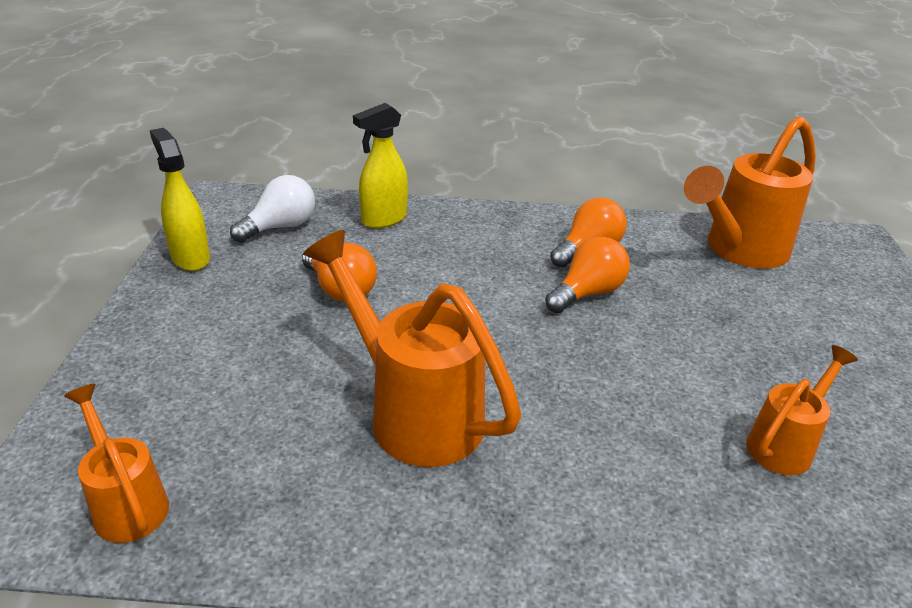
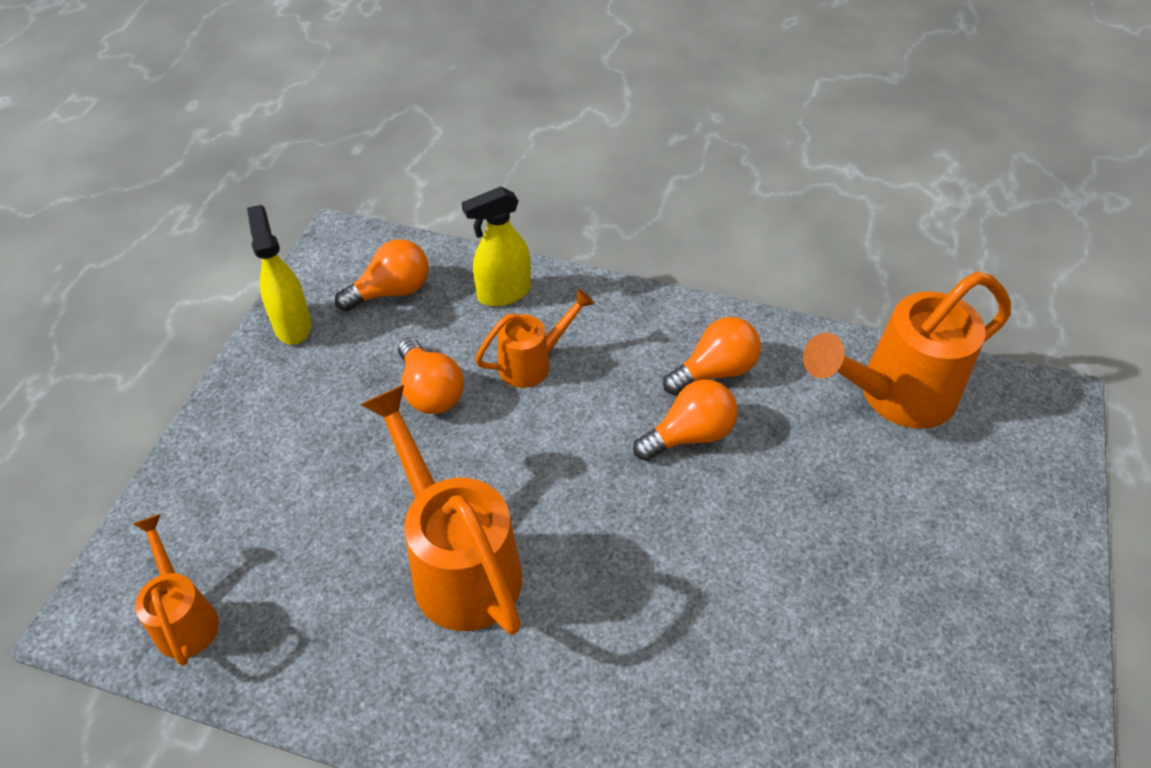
camera: 15 degrees right, 15 degrees up
white light bulb [230,175,315,243] -> orange light bulb [335,239,429,312]
orange watering can [746,345,858,475] -> orange watering can moved to [475,289,594,388]

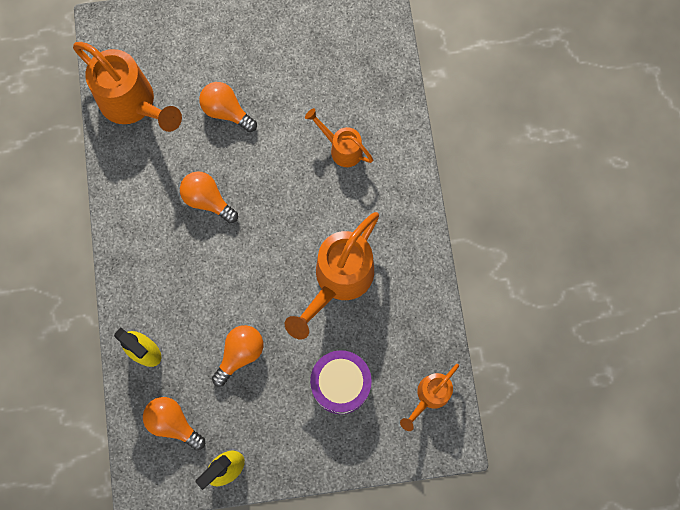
camera: 115 degrees left, 25 degrees up
orange watering can [475,289,594,388] -> orange watering can moved to [305,108,373,167]
orange light bulb [663,317,761,395] -> orange light bulb moved to [199,82,257,132]
none -> purple drum [310,350,372,414]

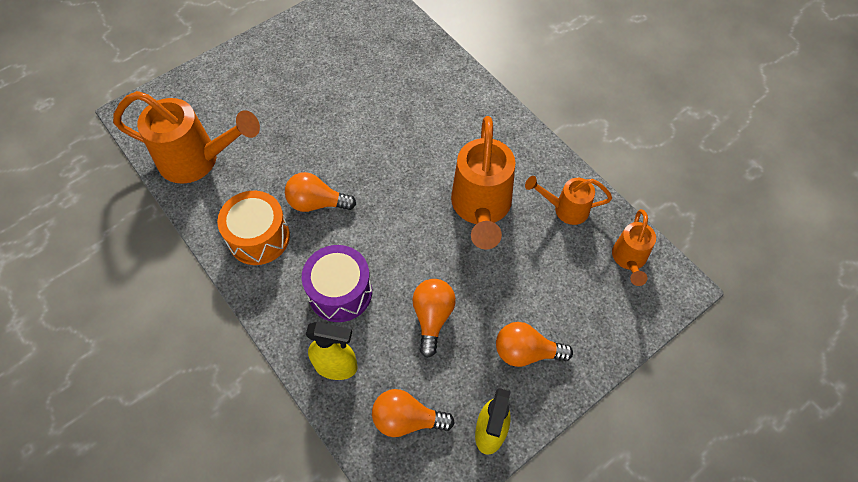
camera: 30 degrees left, 15 degrees down
orange light bulb [199,82,257,132] -> orange light bulb moved to [496,322,573,367]
orange watering can [305,108,373,167] -> orange watering can moved to [525,176,612,225]
purple drum [310,350,372,414] -> purple drum moved to [302,245,372,322]
none -> orange drum [217,191,290,265]

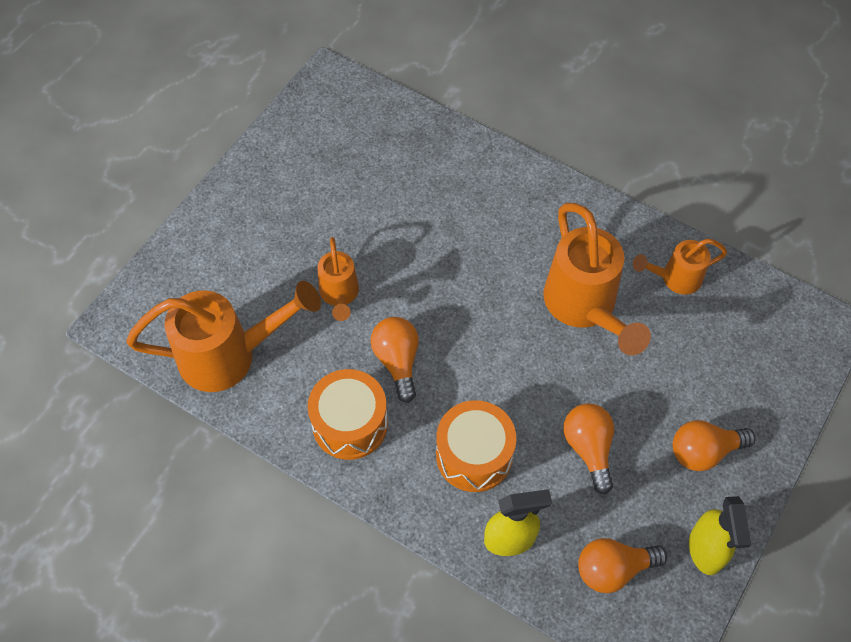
camera: 20 degrees left, 0 degrees up
orange light bulb [285,172,356,212] -> orange light bulb turned 90 degrees clockwise [371,317,419,403]
purple drum [302,245,372,322] -> orange drum [436,400,516,492]
orange watering can [612,209,656,286] -> orange watering can moved to [318,237,359,321]

